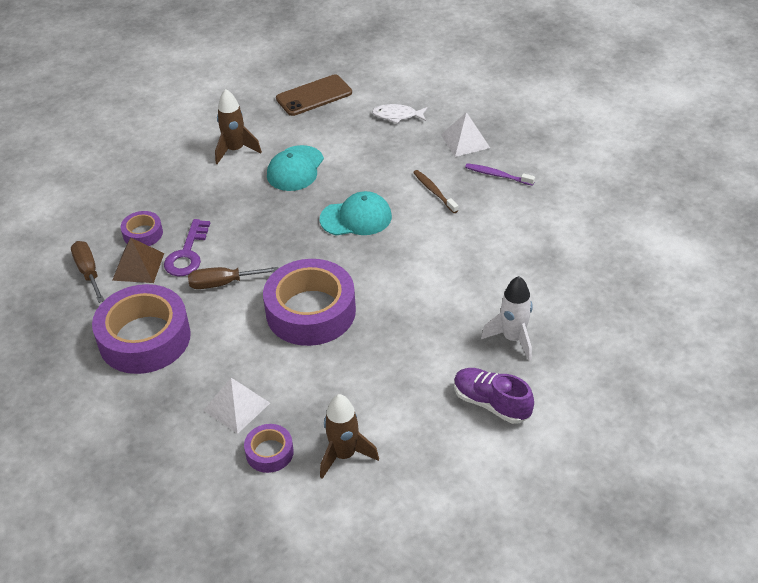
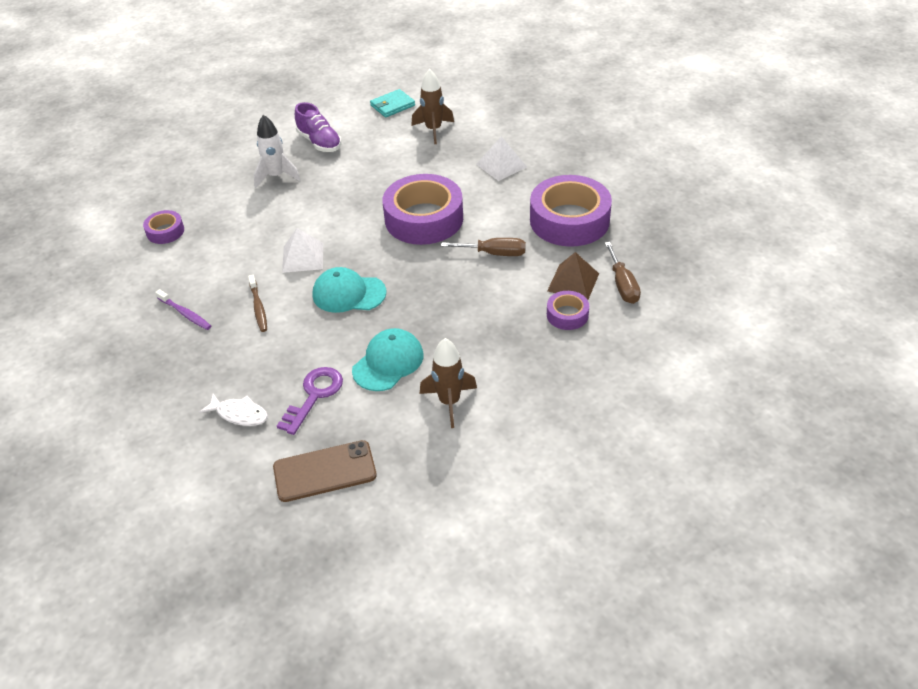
camera: 165 degrees left, 0 degrees up
purple key [164,219,210,276] -> purple key moved to [277,367,343,435]
purple tape [244,424,294,473] -> purple tape moved to [143,210,184,244]
white pyramid [441,112,490,157] -> white pyramid moved to [282,228,323,273]
none -> turquoise wallet [370,89,415,118]

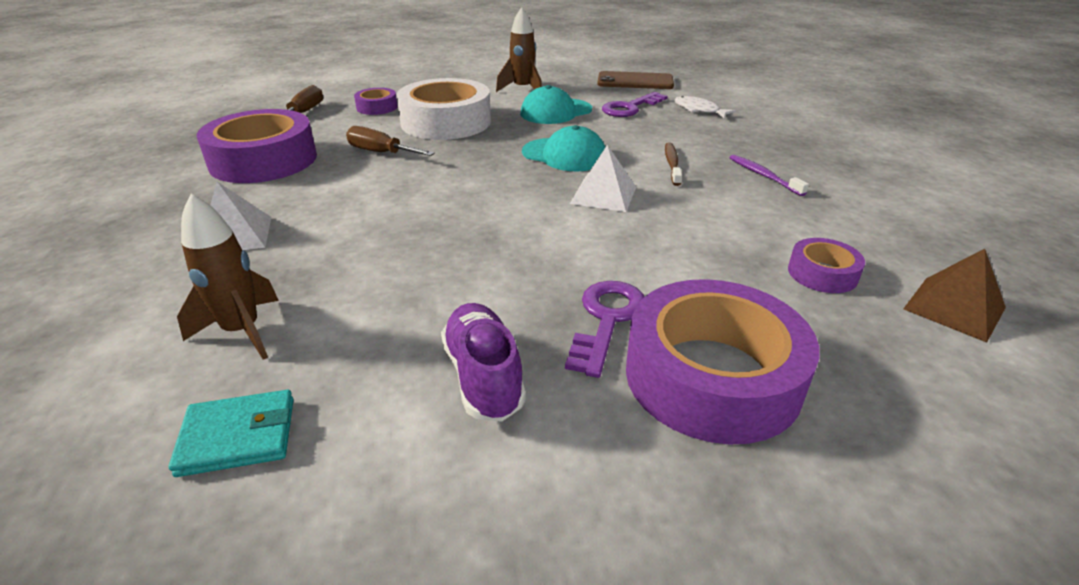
camera: 160 degrees left, 10 degrees down
white rocket [254,115,300,188] -> purple key [565,281,644,378]
purple tape [383,174,463,245] -> purple tape moved to [626,279,820,444]
brown pyramid [547,252,599,300] -> brown pyramid moved to [903,249,1006,342]
none -> white tape [396,78,491,140]

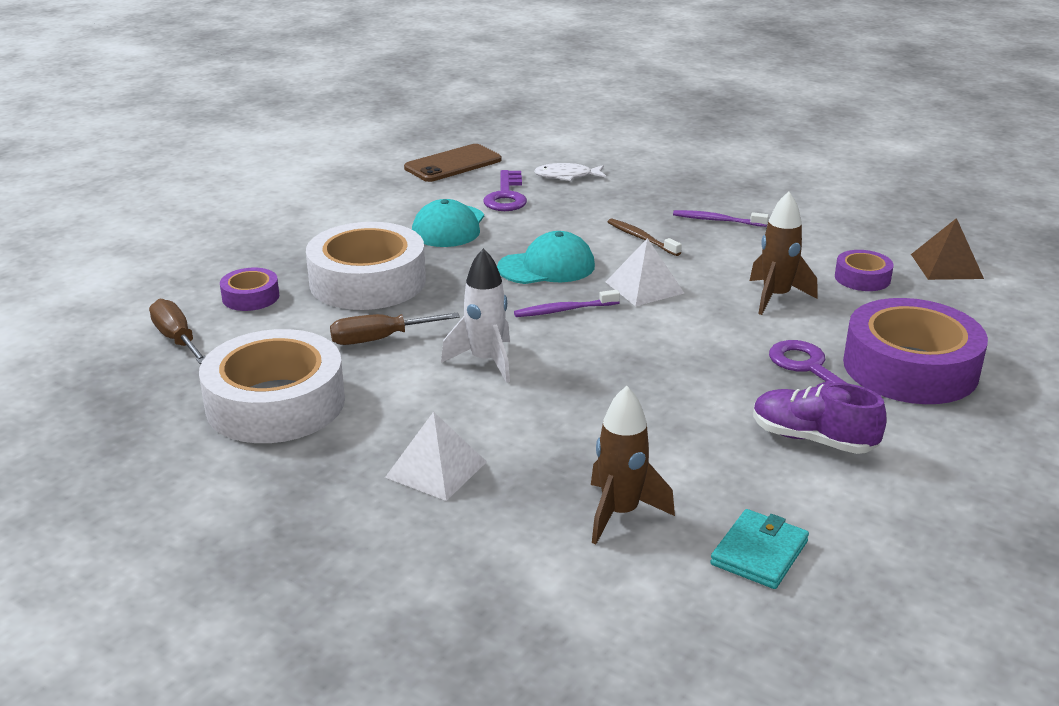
camera: 45 degrees left, 5 degrees down
purple tape [197,109,317,183] -> white tape [199,329,345,443]
brown rocket [496,7,542,92] -> brown rocket moved to [750,191,818,315]
none -> white rocket [441,248,510,383]
none -> purple toothbrush [514,290,620,317]

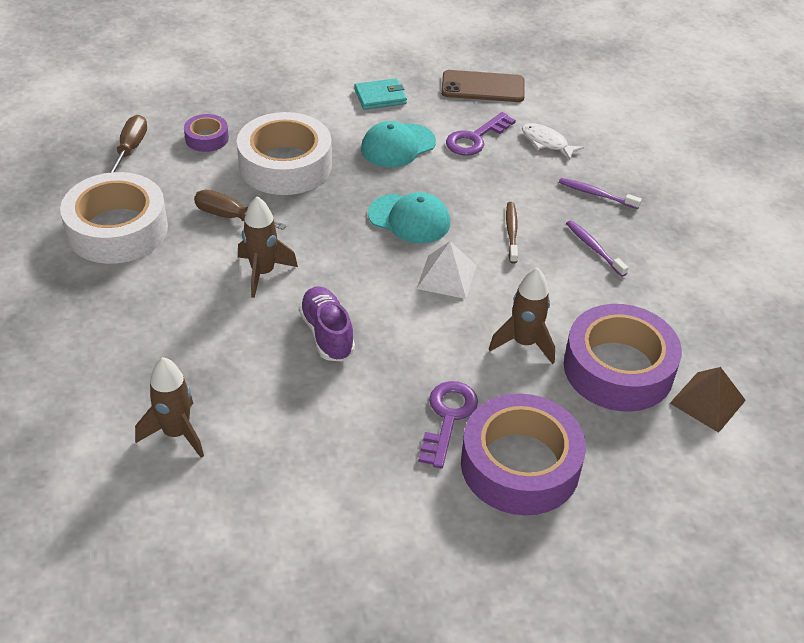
camera: 40 degrees right, 15 degrees up
white pyramid [385,411,487,501] -> none
white rocket [441,248,510,383] -> brown rocket [238,196,298,298]
purple toothbrush [514,290,620,317] -> purple toothbrush moved to [559,178,642,209]
turquoise wallet [710,509,809,589] -> turquoise wallet moved to [354,78,407,110]
purple shoe [753,383,886,454] -> purple shoe moved to [299,286,355,361]
purple tape [835,250,894,291] -> purple tape [564,304,682,411], size x2.11

